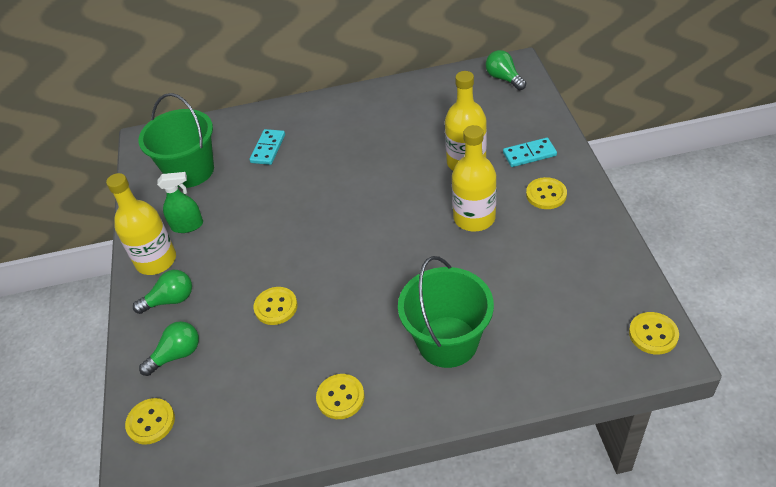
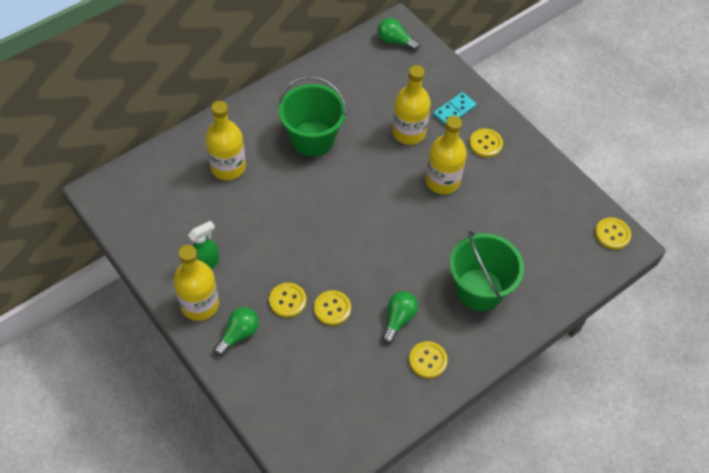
camera: 35 degrees left, 10 degrees up
yellow button [125,398,175,445] -> yellow button moved to [269,283,306,318]
green bucket [139,93,214,188] -> green bucket moved to [279,76,347,156]
green light bulb [139,321,199,376] -> green light bulb moved to [382,291,418,344]
turquoise domino [250,129,285,165] -> yellow bottle [205,101,246,180]

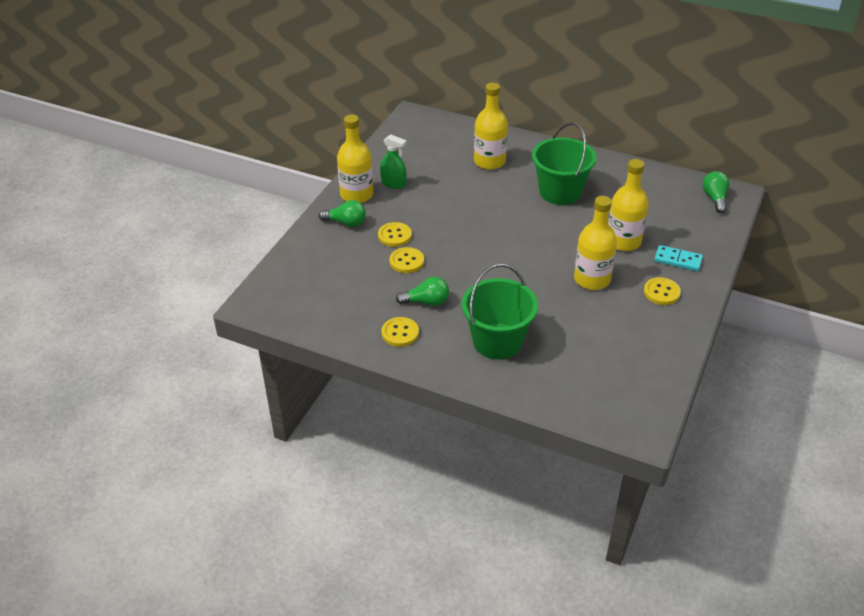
camera: 65 degrees right, 15 degrees down
yellow button [595,217,631,250] -> none

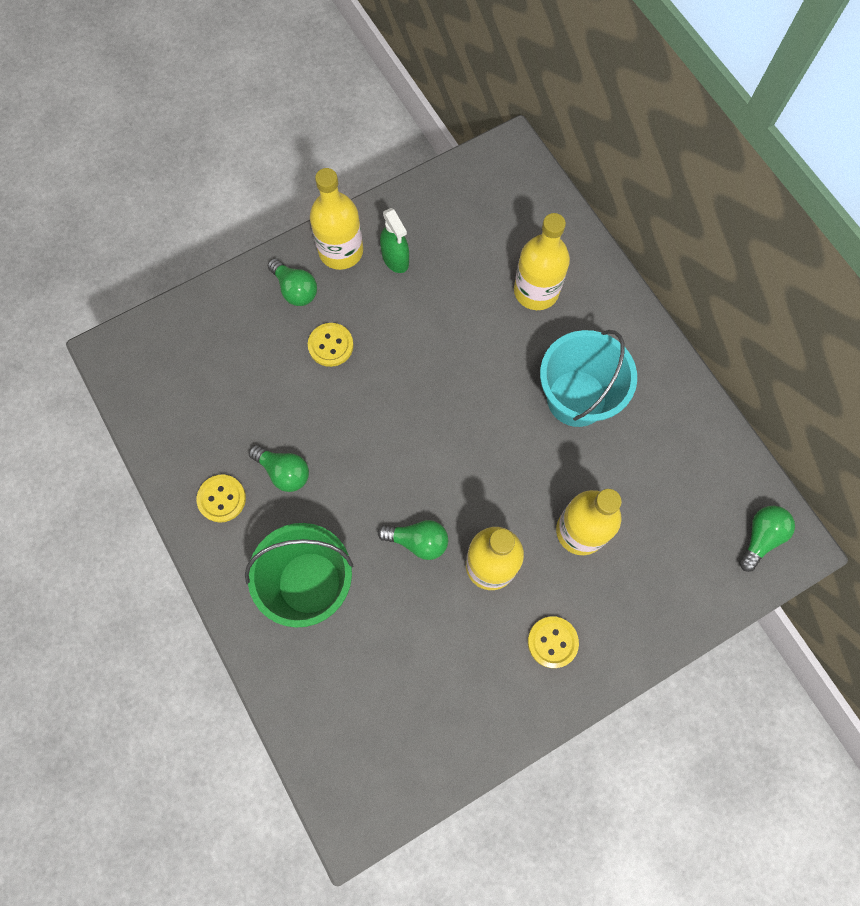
camera: 35 degrees right, 30 degrees up
yellow button [389,247,424,273] -> none
green bucket [532,122,597,205] -> turquoise bucket [540,330,637,427]
turquoise domino [654,245,703,271] -> none
none -> green light bulb [378,520,448,560]

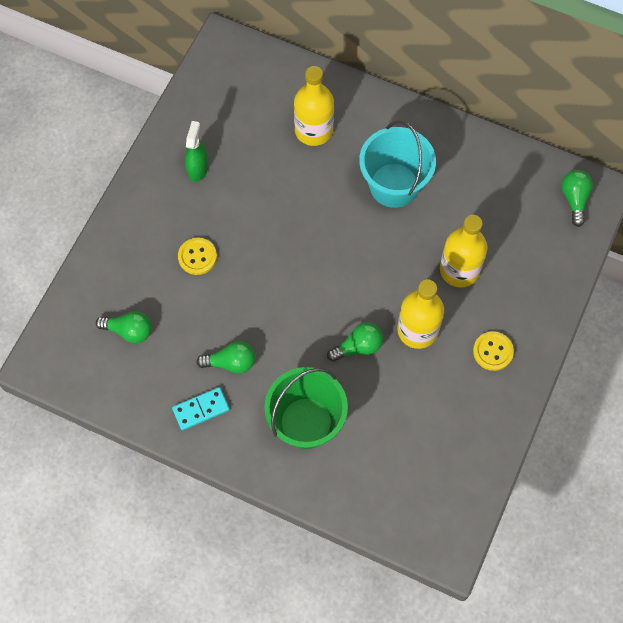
camera: 35 degrees left, 5 degrees down
yellow button [197,474,246,523] -> turquoise domino [172,387,230,430]
green light bulb [268,258,317,306] -> green light bulb moved to [96,311,152,343]
yellow bottle [310,168,363,270] -> none
green spray bottle [380,208,409,273] -> green spray bottle turned 105 degrees counterclockwise [185,121,208,182]

